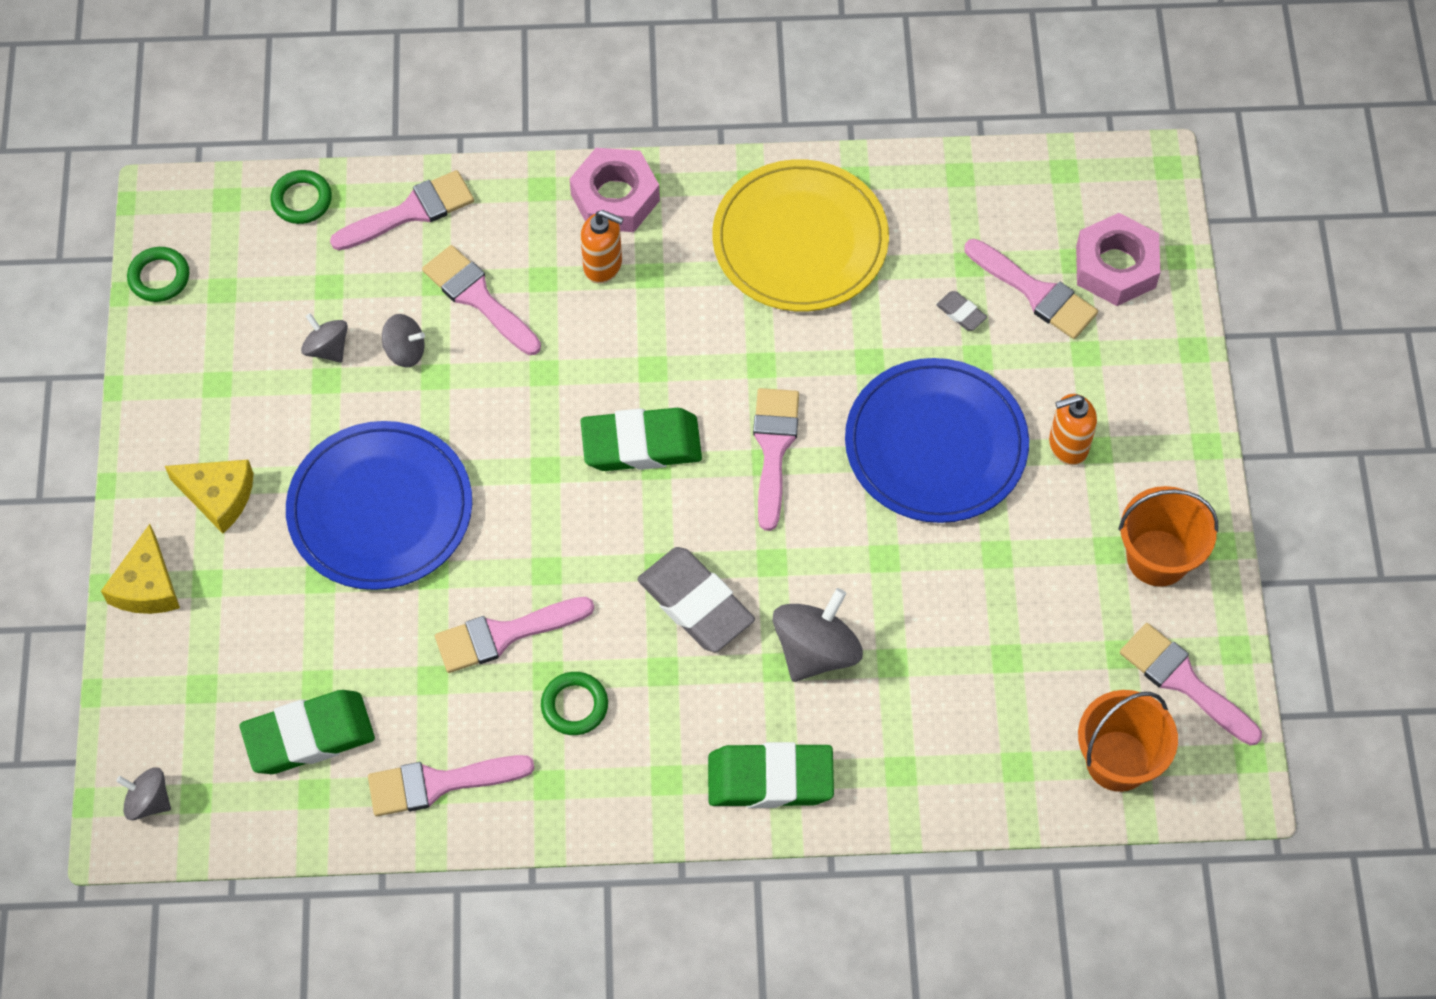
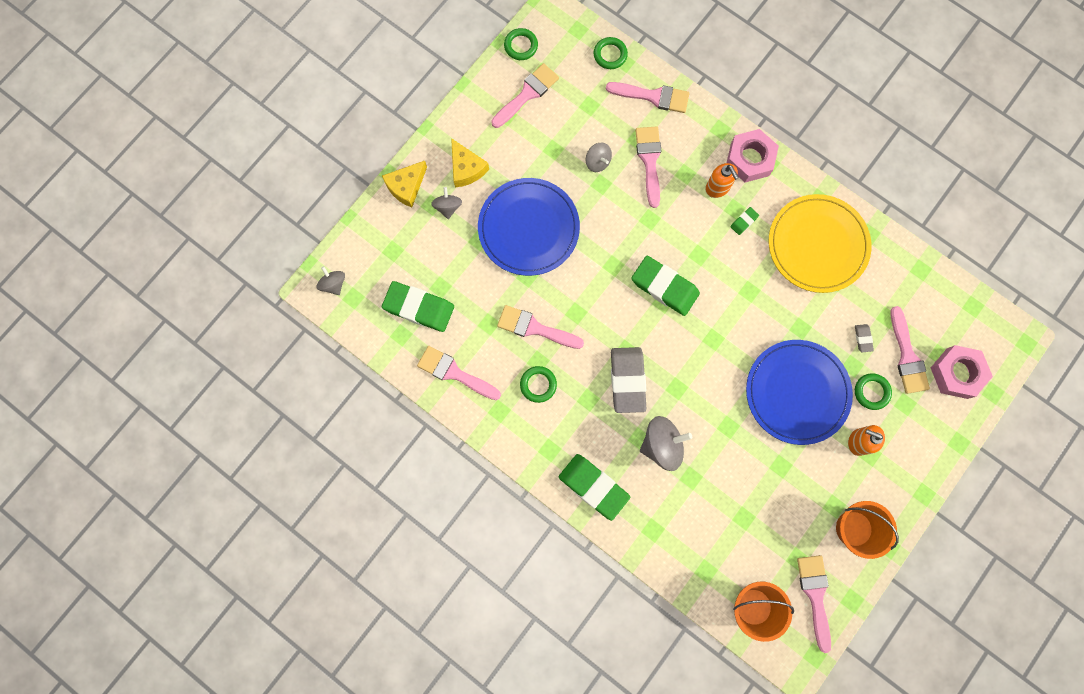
camera: 40 degrees right, 15 degrees up
grey spinning top [301,313,348,363] -> grey spinning top moved to [431,187,462,219]
pink brush [753,388,799,531] -> pink brush moved to [491,63,559,128]
none -> green eraser [730,207,759,235]
none -> green ring [855,373,892,410]

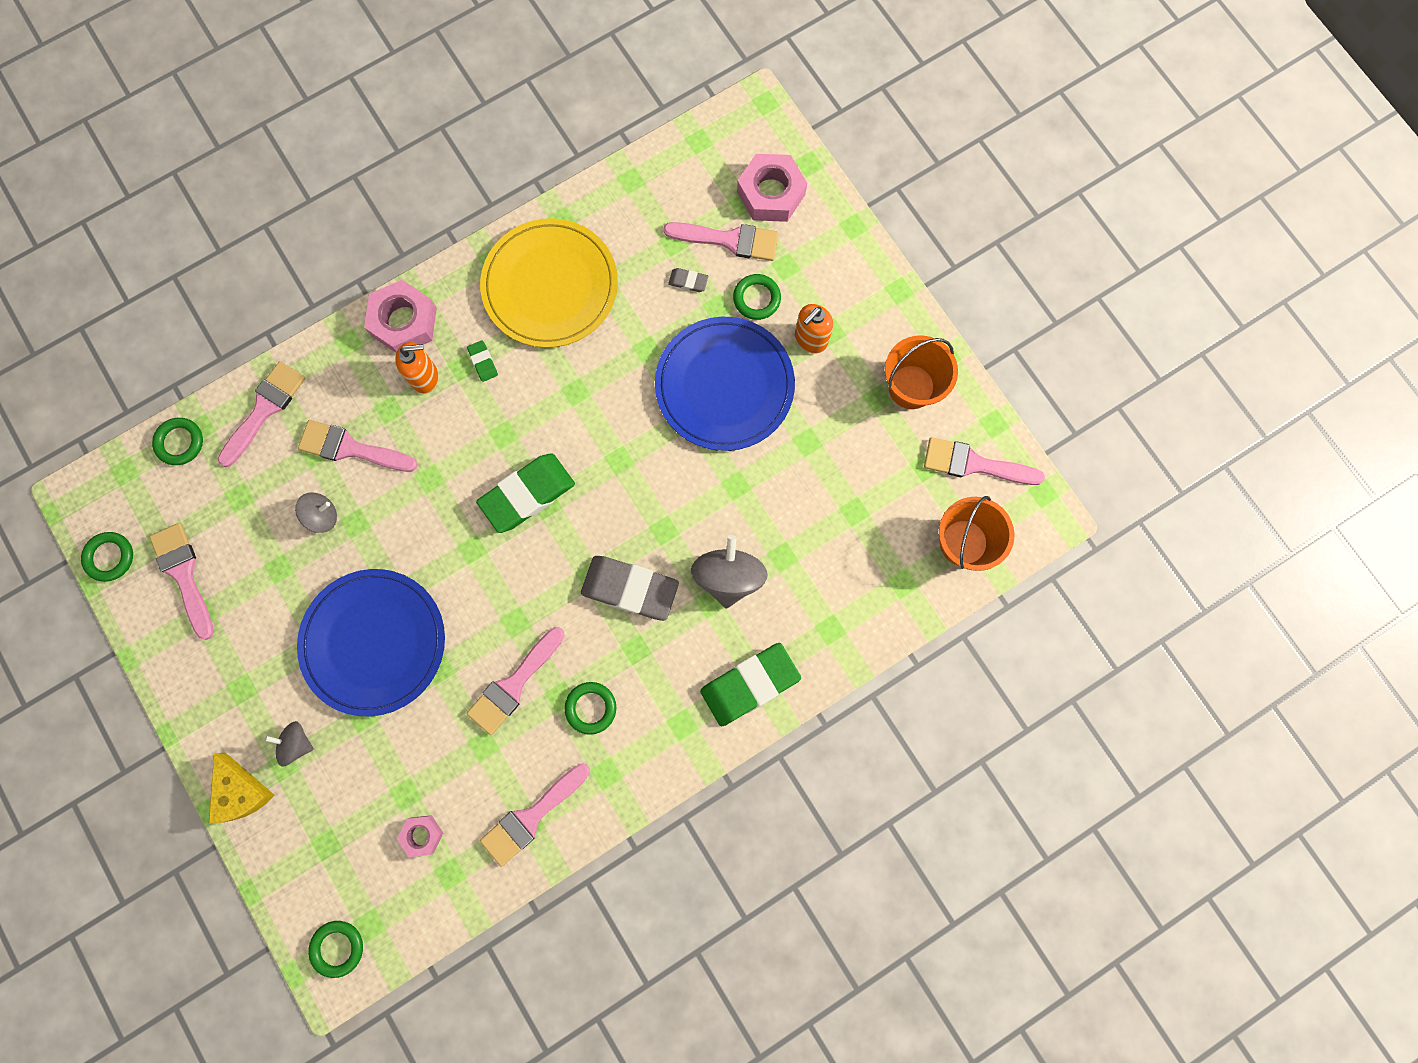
camera: 70 degrees left, 0 degrees up
grey spinning top [317,266,345,295] -> green ring [308,921,363,978]
green eraser [382,281,454,332] -> pink nut [397,815,443,857]
yellow cheese [451,138,489,187] -> none

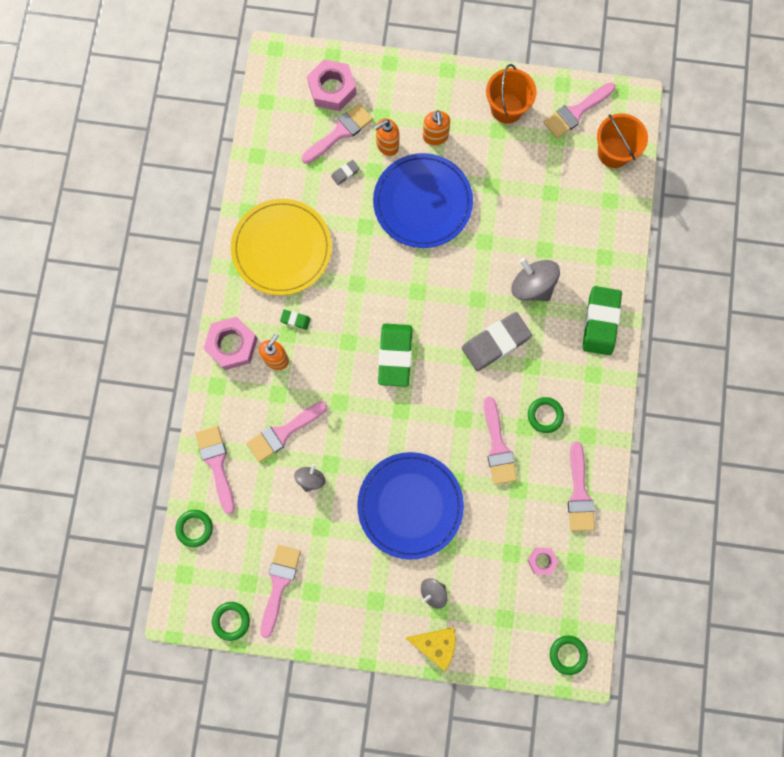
camera: 50 degrees left, 0 degrees up
pink brush [149,523,214,640] -> pink brush turned 90 degrees clockwise [260,545,301,638]
green ring [733,274,781,320] -> orange soap dispenser [374,118,399,156]

